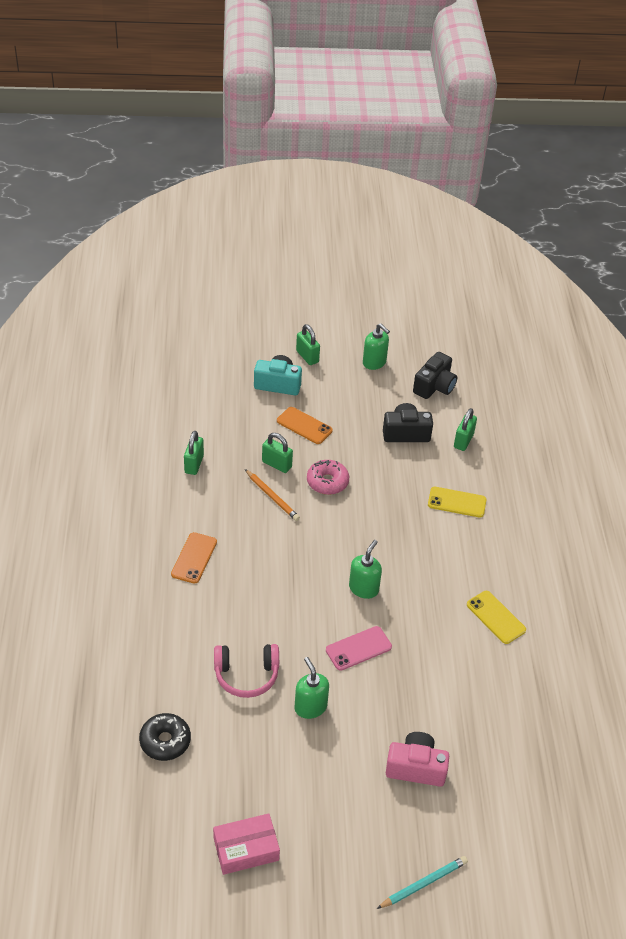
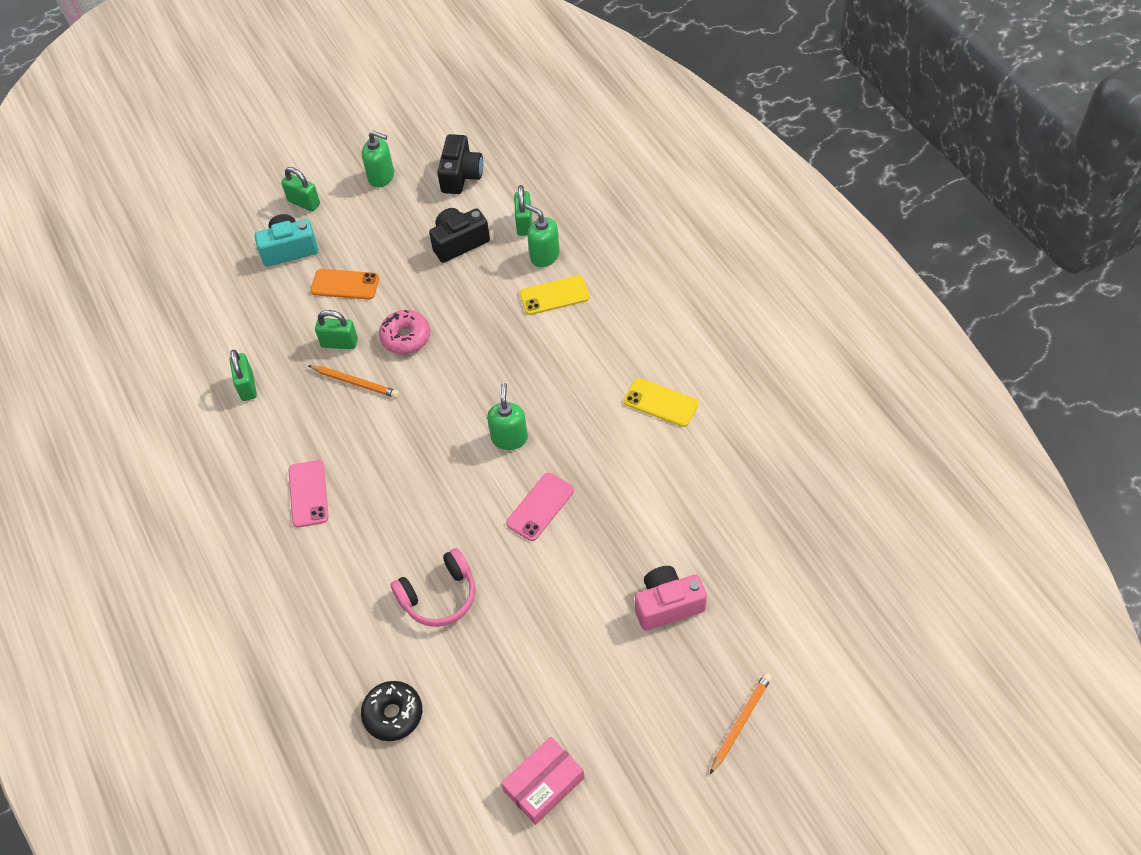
camera: 20 degrees left, 10 degrees up
orange phone [171,532,217,584] -> pink phone [289,460,329,528]
green soap dispenser [295,657,329,719] -> green soap dispenser moved to [525,204,560,267]
turquoise pencil [377,856,468,909] -> orange pencil [710,673,772,774]

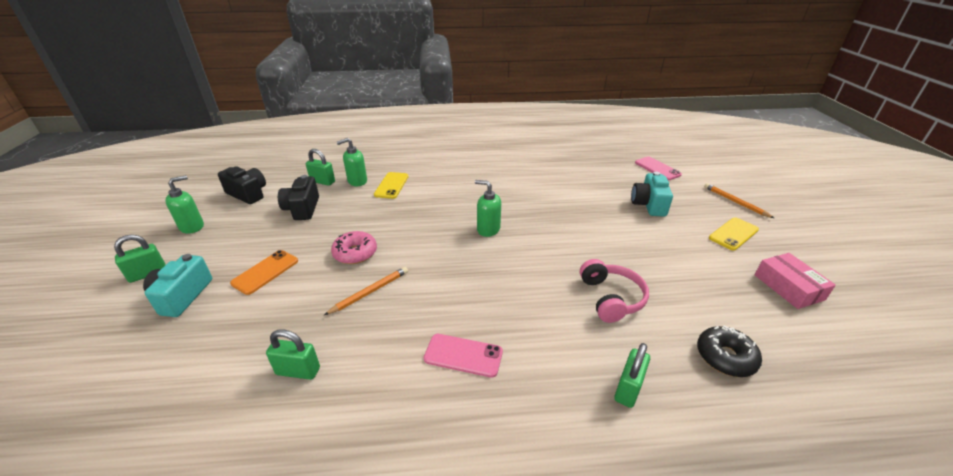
camera: 70 degrees left, 20 degrees down
green padlock [315,310,358,349] -> green padlock moved to [615,343,650,408]
pink phone [506,473,574,541] -> pink phone moved to [635,157,682,180]
yellow phone [624,378,699,427] -> yellow phone moved to [709,218,759,250]
pink camera [635,566,707,631] -> turquoise camera [631,172,673,217]

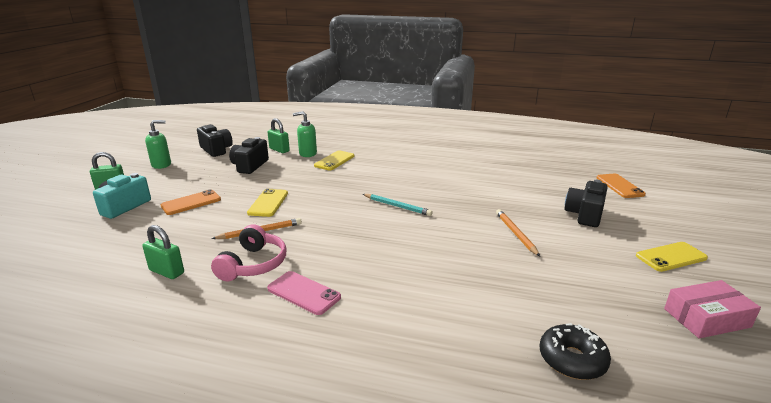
camera: 20 degrees right, 10 degrees down
pink donut [331,231,377,264] -> yellow phone [247,189,288,217]
green soap dispenser [475,180,501,237] -> turquoise pencil [363,194,433,216]
pink headphones [580,259,649,323] -> pink headphones moved to [211,224,287,281]
green padlock [615,343,650,408] -> none
turquoise camera [631,172,673,217] -> black camera [564,180,608,227]
pink phone [635,157,682,180] -> orange phone [597,174,646,198]
orange pencil [704,183,774,218] -> orange pencil moved to [496,209,540,257]
pink box [755,253,836,309] -> pink box turned 75 degrees clockwise [664,280,761,339]

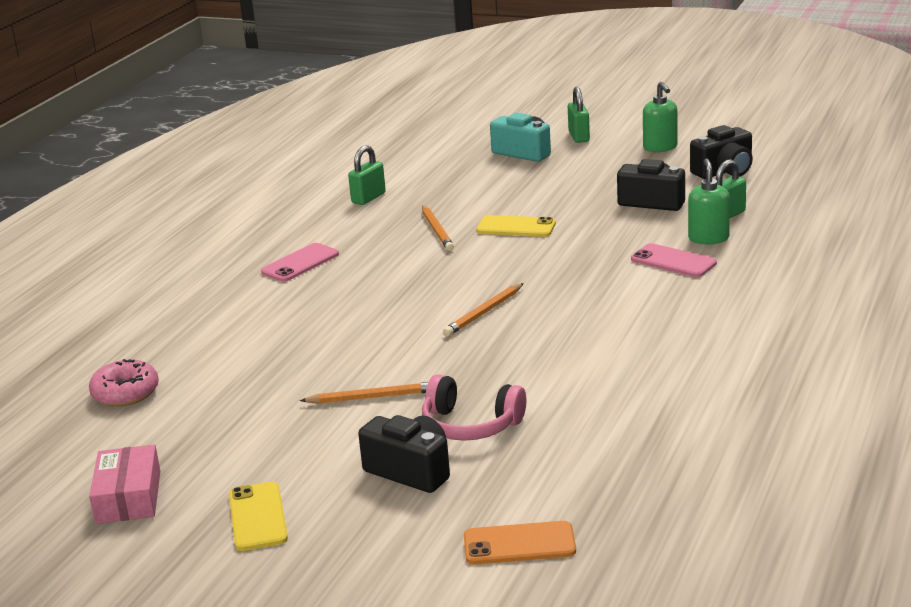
camera: 100 degrees right, 0 degrees up
orange phone [161,189,221,215] -> none
pink headphones [211,224,287,281] -> pink headphones moved to [422,374,526,441]
yellow phone [314,151,354,170] -> pink phone [631,243,717,277]
turquoise pencil [363,194,433,216] -> orange pencil [443,283,524,336]
black donut [540,323,611,380] -> pink donut [89,359,159,406]

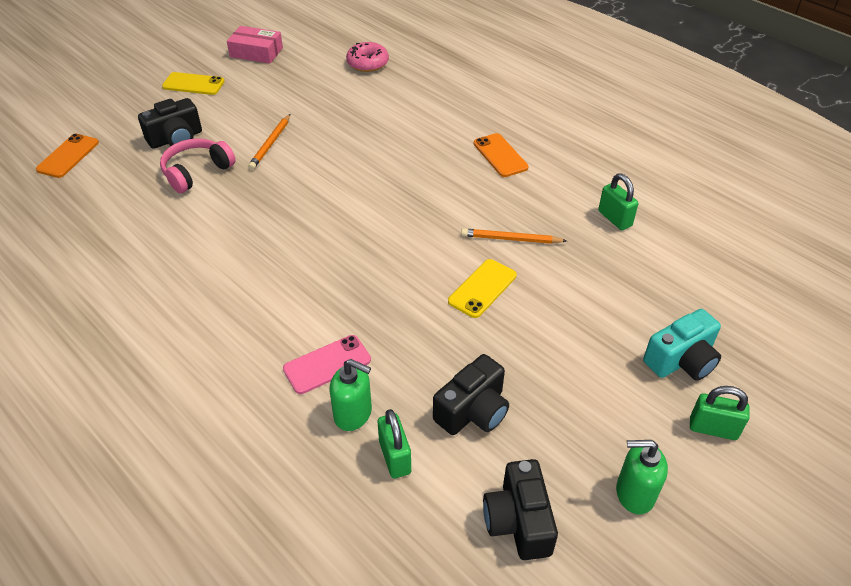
camera: 110 degrees right, 20 degrees up
pink phone [261,243,339,282] -> orange phone [474,133,528,177]
orange pencil [443,283,524,336] -> none

